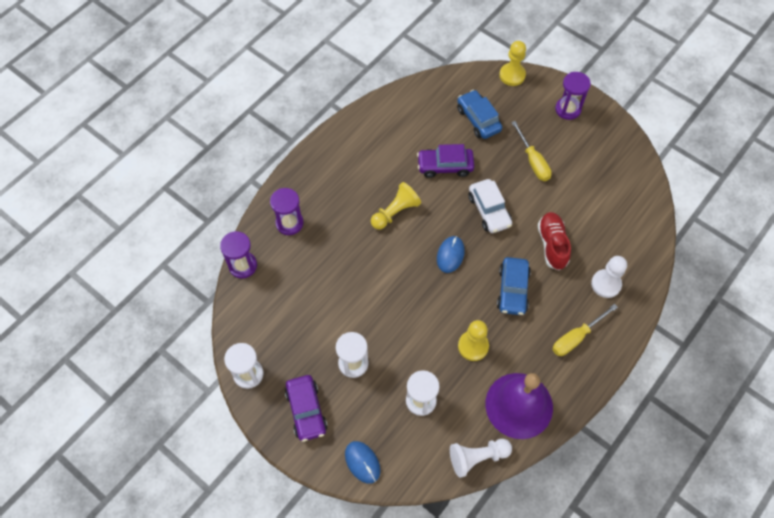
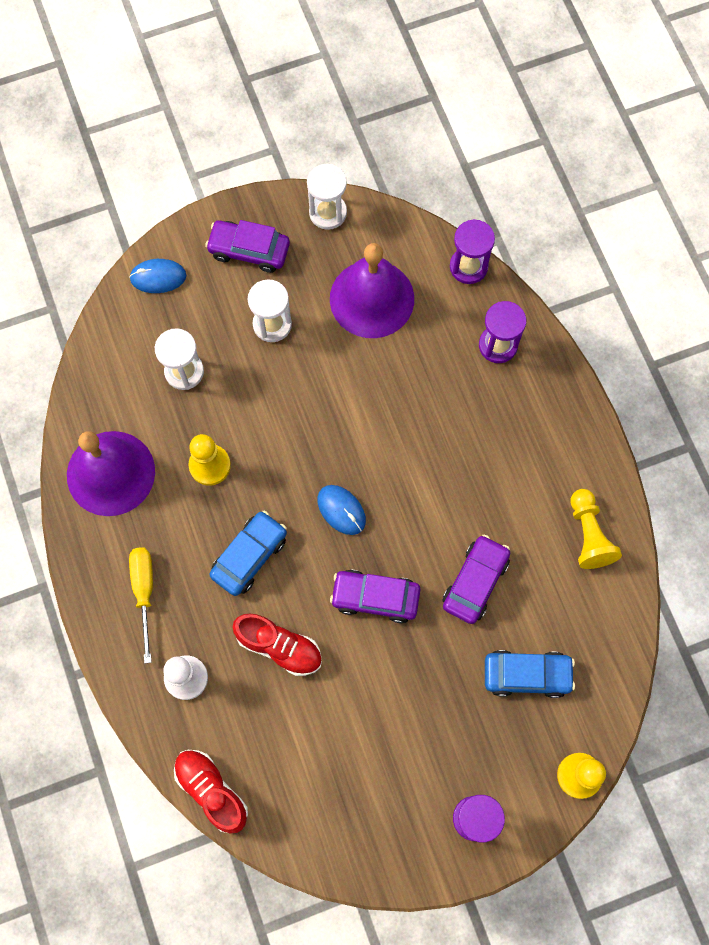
camera: 120 degrees right, 10 degrees up
yellow pawn [371,182,421,230] -> yellow pawn moved to [570,489,622,569]
white pawn [450,439,512,478] -> none
white car [468,179,512,233] -> purple car [330,570,420,623]
blue car [497,257,531,315] -> blue car turned 90 degrees clockwise [210,511,287,596]
yellow screwdriver [511,121,552,181] -> none
none -> red shoe [174,750,248,834]
none -> purple bell [330,243,414,338]

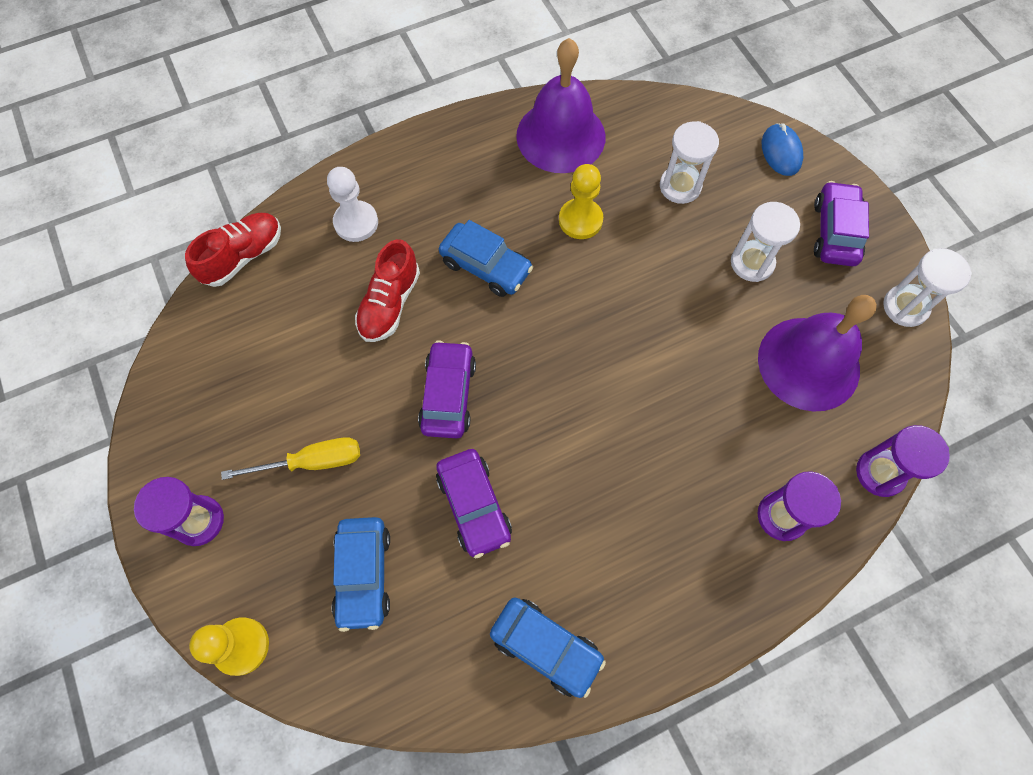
camera: 85 degrees right, 5 degrees down
yellow screwdriver [129,548,153,663] -> yellow screwdriver moved to [221,437,360,480]
blue mouse [317,485,366,535] -> none
purple car [443,535,510,624] -> purple car turned 45 degrees clockwise [436,449,512,559]
yellow pawn [570,489,622,569] -> blue car [490,597,606,698]

